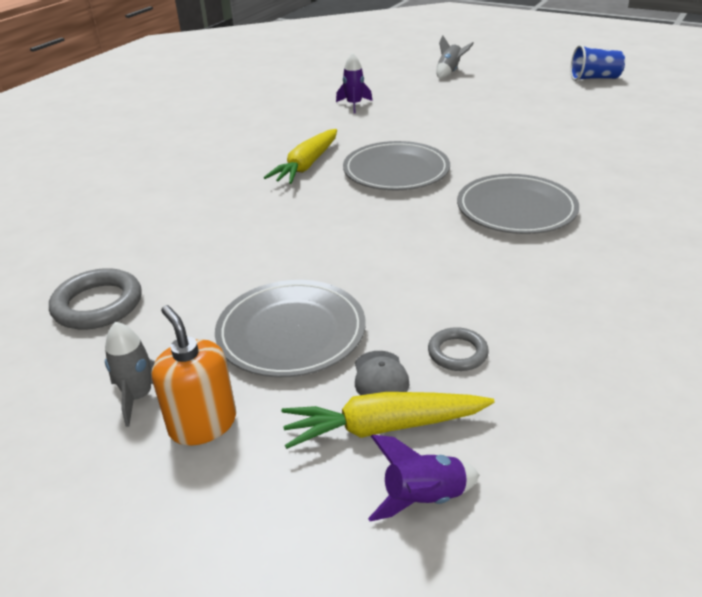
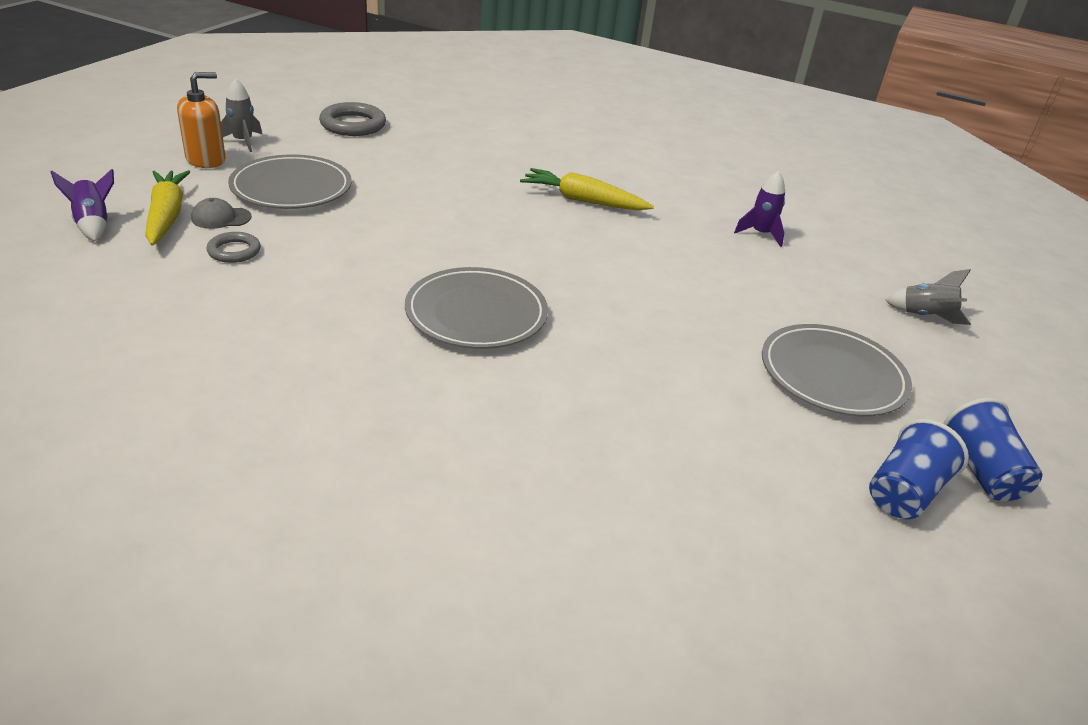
camera: 80 degrees right, 0 degrees up
grey plate [343,141,450,190] -> grey plate moved to [762,324,912,417]
none -> blue cup [869,419,969,519]

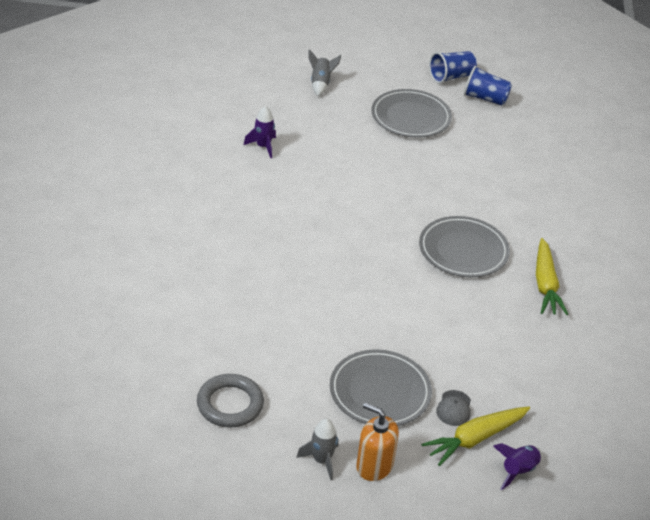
camera: 110 degrees left, 5 degrees up
grey cap [191,198,252,229] -> grey cap turned 45 degrees clockwise [436,390,471,426]
grey ring [206,232,261,263] -> none
yellow carrot [520,168,654,210] -> yellow carrot moved to [536,238,568,315]

